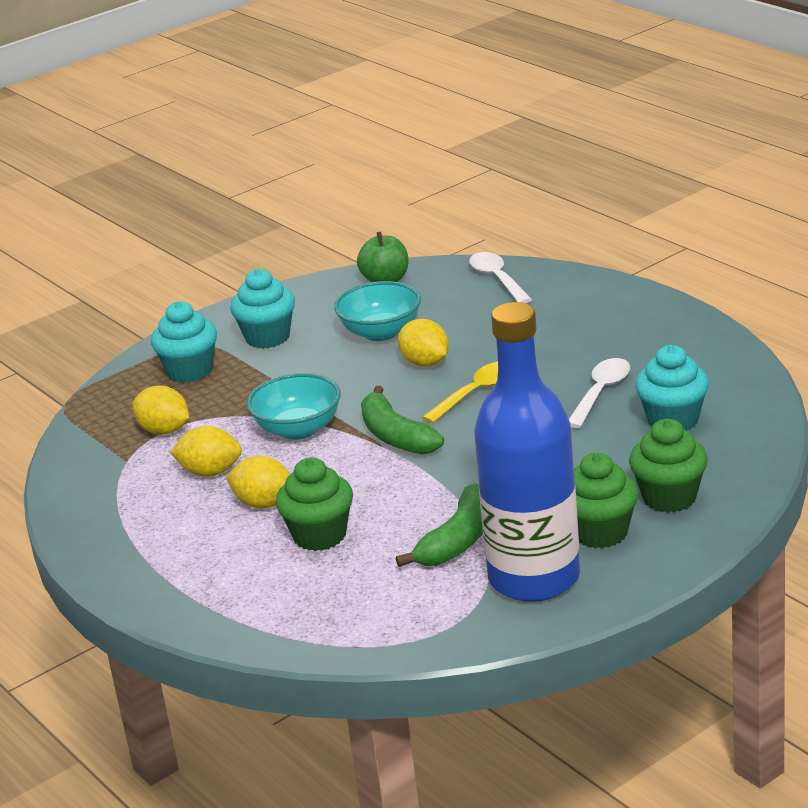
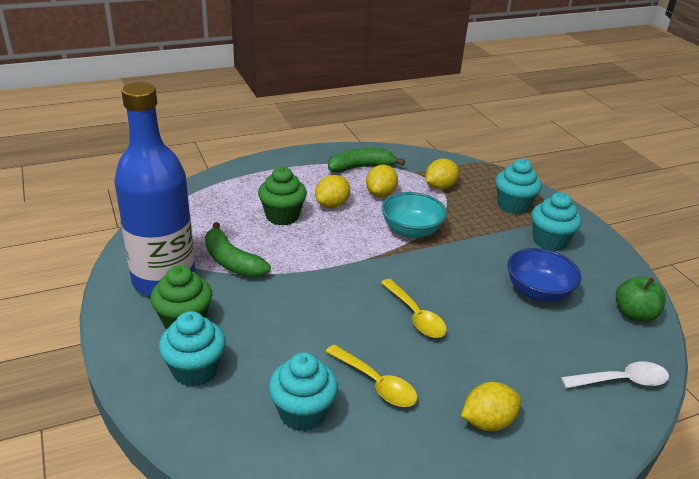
camera: 100 degrees right, 5 degrees up
turquoise bowl [334,281,421,341] -> blue bowl [507,248,581,302]
green banana [361,386,444,455] -> green banana moved to [328,148,405,173]
yellow lemon [398,319,449,367] -> yellow lemon moved to [461,382,521,431]
white spoon [569,358,630,428] -> yellow spoon [325,344,417,407]
green cupcake [629,419,708,513] -> turquoise cupcake [159,311,226,387]

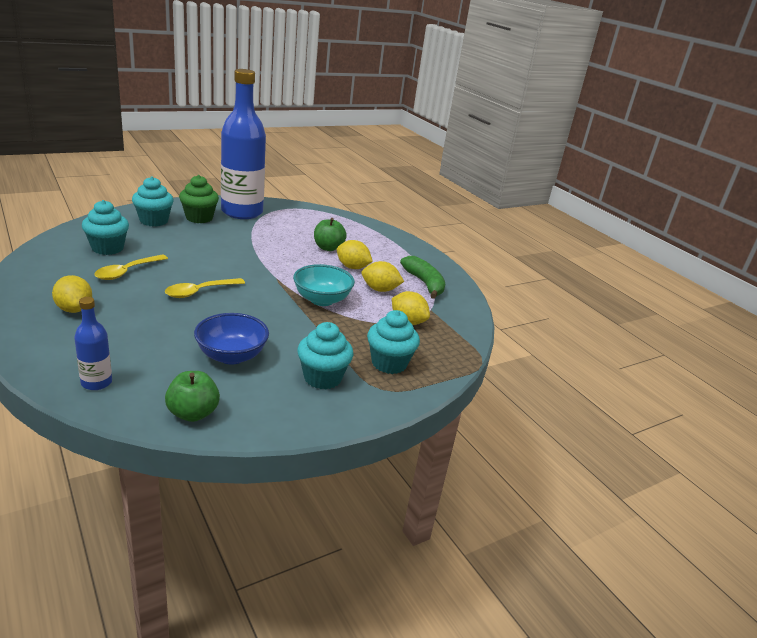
camera: 80 degrees right, 5 degrees down
green banana [205,222,271,278] -> none
green cupcake [258,167,307,225] -> green apple [314,218,347,251]
white spoon [561,361,669,388] -> blue bottle [74,297,112,390]

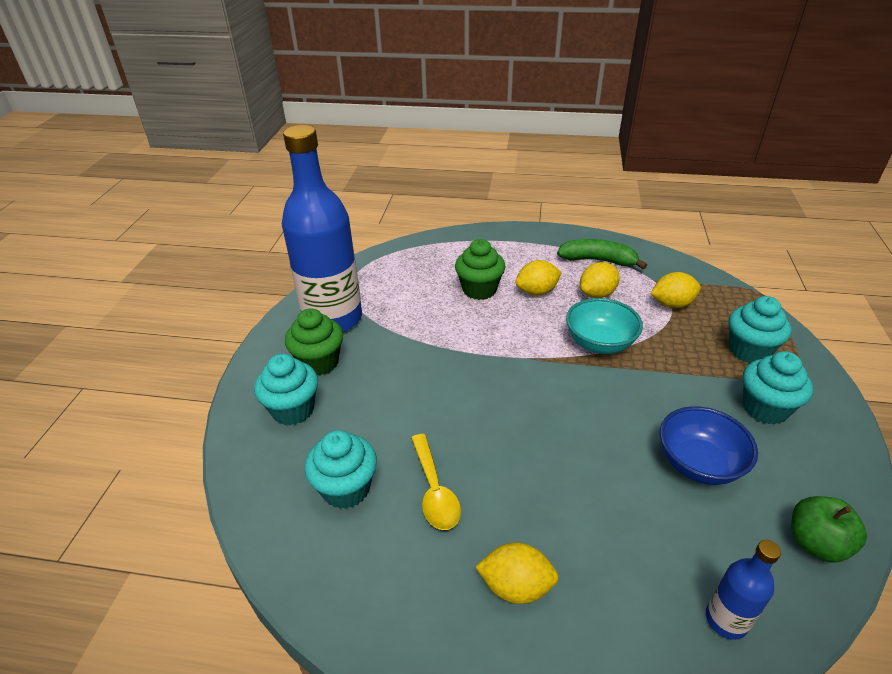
camera: 45 degrees left, 10 degrees up
yellow spoon [165,278,245,298] -> none
green apple [314,218,347,251] -> green cupcake [455,239,505,300]

